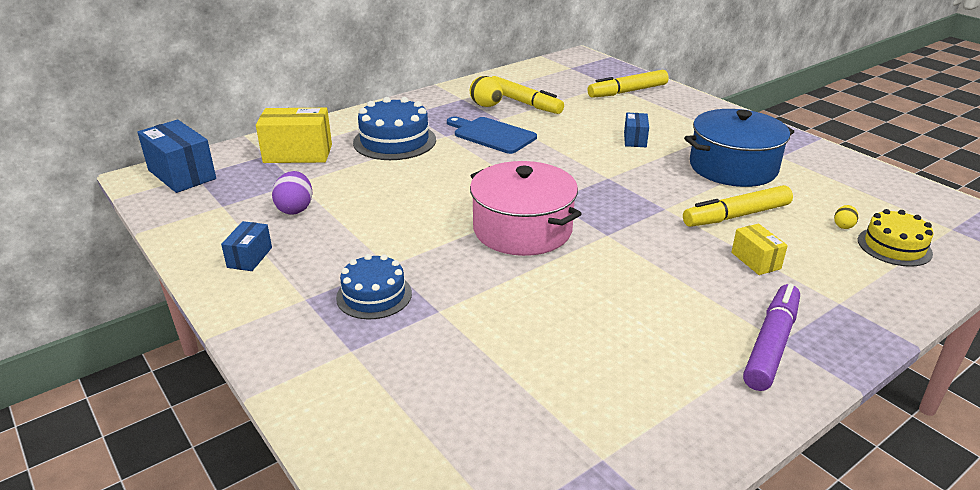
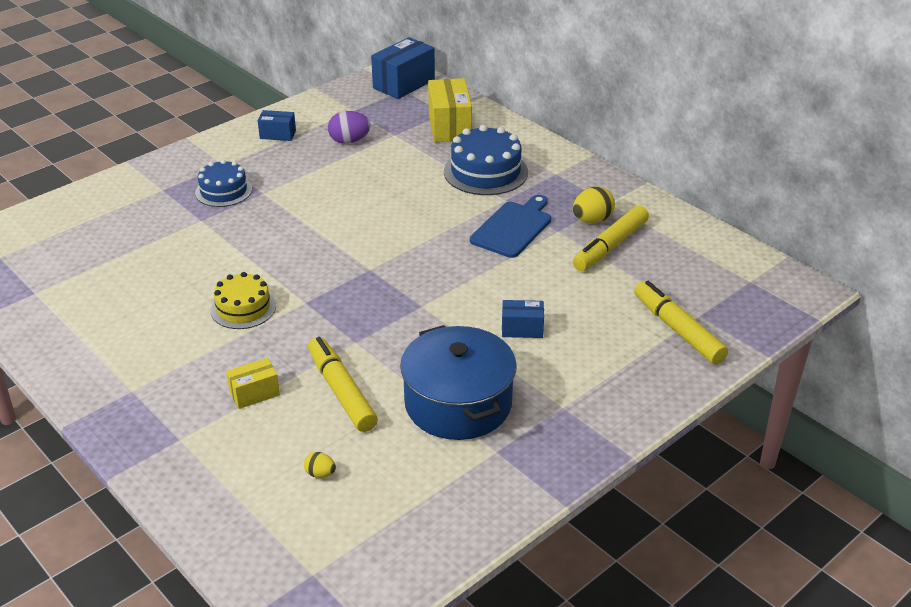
camera: 85 degrees right, 5 degrees up
pink pot [470,161,581,256] -> none
purple marker [743,283,800,391] -> none
yellow cake [858,209,934,267] -> yellow cake moved to [211,272,276,329]

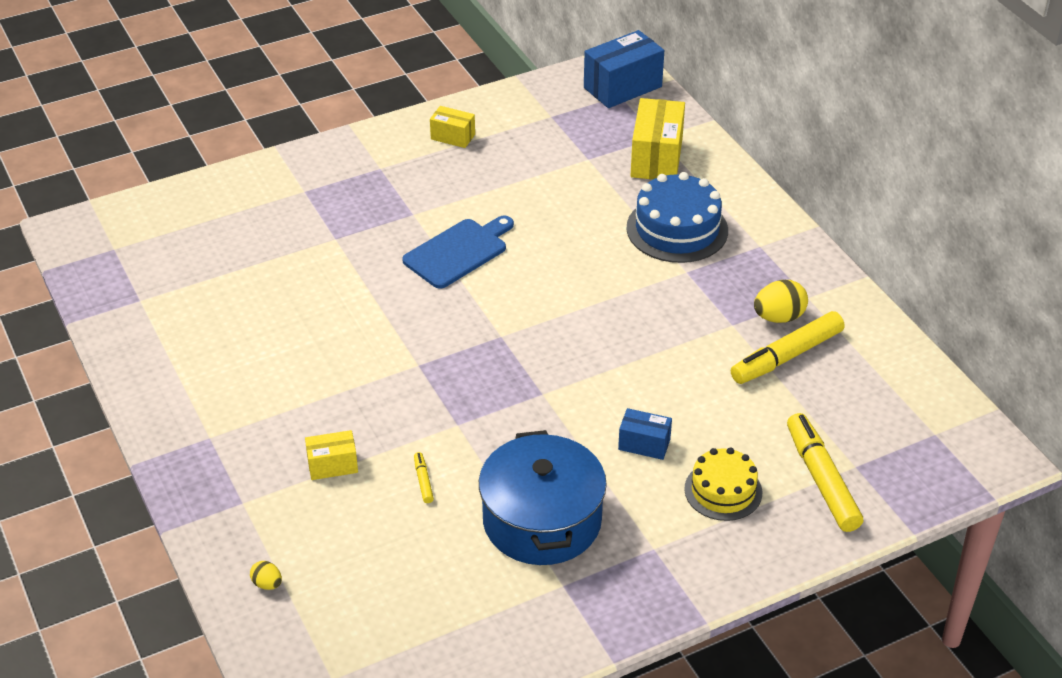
camera: 15 degrees right, 5 degrees up
blue cake [195,160,252,207] -> none
yellow cake [211,272,276,329] -> yellow cake moved to [684,448,762,521]
blue box [258,110,296,141] -> yellow box [430,106,475,148]
yellow egg [304,452,336,478] -> yellow egg moved to [250,561,282,590]
yellow marker [308,337,378,432] -> yellow marker [414,452,434,503], size x0.43
purple egg [328,111,371,144] -> none
blue cutting board [470,195,551,258] -> blue cutting board moved to [402,216,514,289]

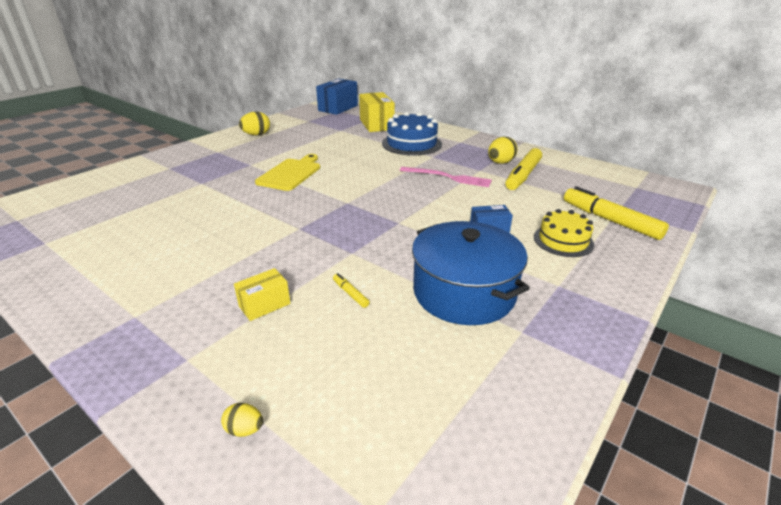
camera: 25 degrees left, 10 degrees down
blue cutting board [402,216,514,289] -> yellow cutting board [255,154,320,191]
yellow box [430,106,475,148] -> yellow egg [239,111,270,135]
none -> pink fork [400,167,492,187]

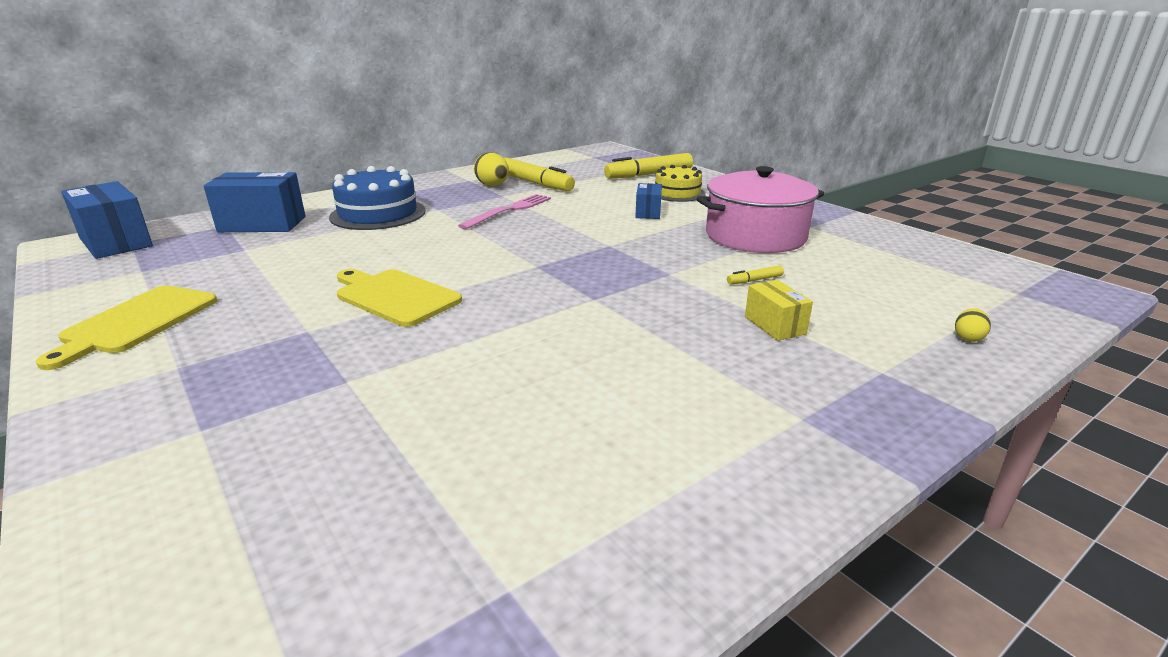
camera: 75 degrees left, 5 degrees down
yellow egg [239,111,270,135] -> yellow cutting board [36,285,217,370]
yellow box [359,92,395,132] -> blue box [204,172,306,232]
blue pot [412,221,530,325] -> pink pot [696,166,824,253]

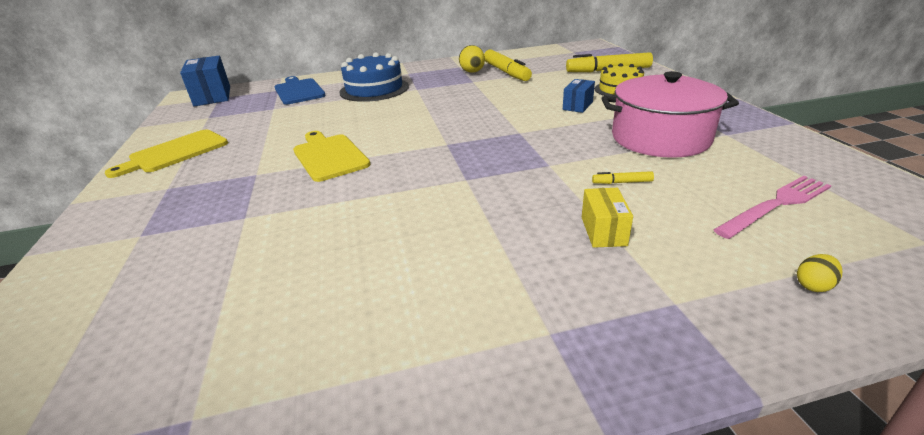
camera: 25 degrees right, 5 degrees up
blue box [204,172,306,232] -> blue cutting board [275,76,326,104]
pink fork [458,194,551,229] -> pink fork moved to [713,176,831,239]

